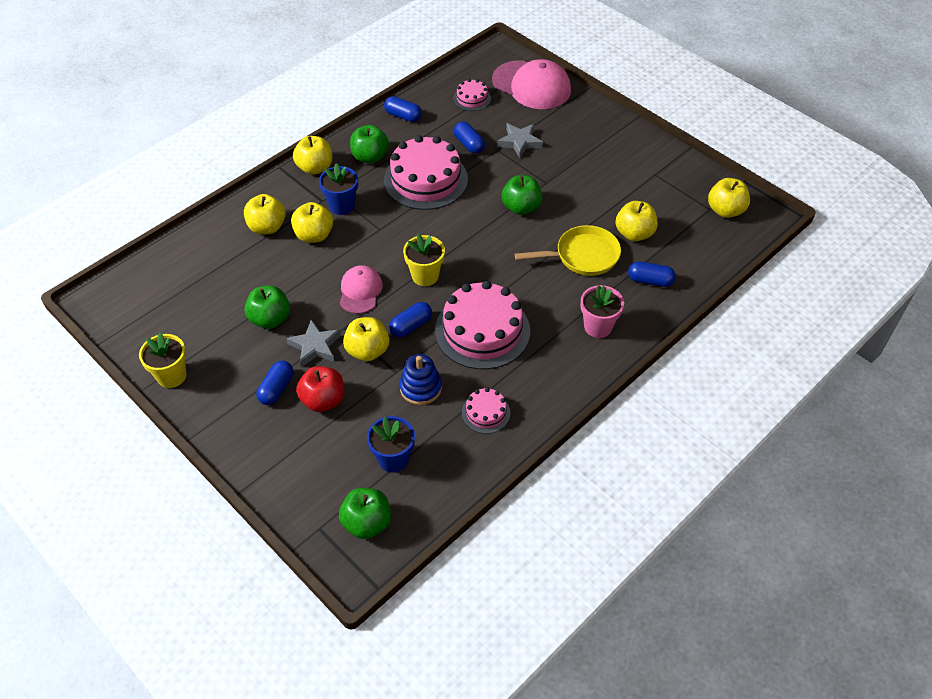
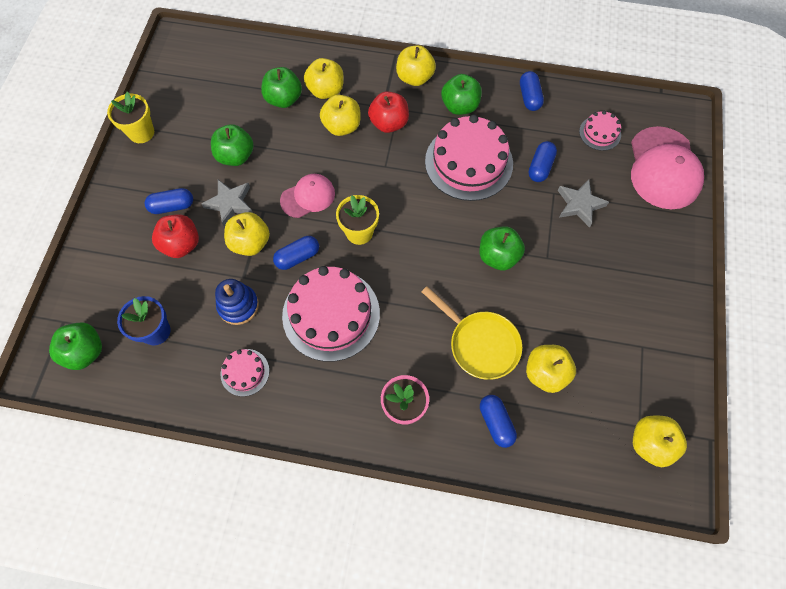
camera: 55 degrees right, 15 degrees up
blue flower pot [319,163,358,215] -> red apple [368,91,409,133]
blue capsule [389,302,432,338] -> blue capsule turned 45 degrees counterclockwise [273,236,319,270]
none -> green apple [261,67,302,108]

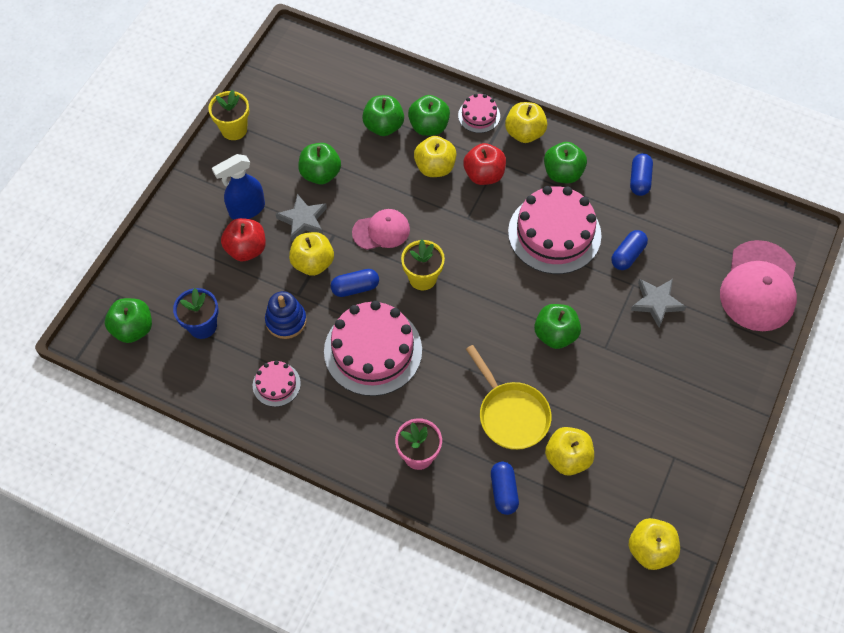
camera: 15 degrees right, 5 degrees down
blue capsule [145,188,193,214] -> blue spray bottle [212,154,265,220]
yellow apple [304,58,344,99] -> green apple [408,95,450,136]
pink cake [579,111,621,151] -> pink cake moved to [458,94,500,133]

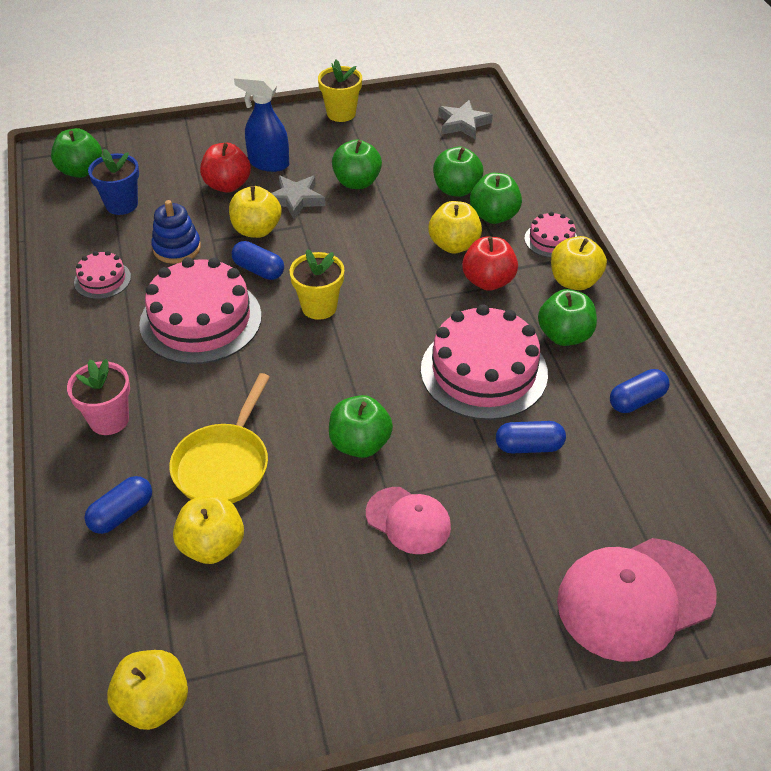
camera: 50 degrees right, 15 degrees down
pink cap [352,209,410,250] -> pink cap moved to [366,487,451,554]
grey star [631,279,686,328] -> grey star moved to [438,100,493,139]

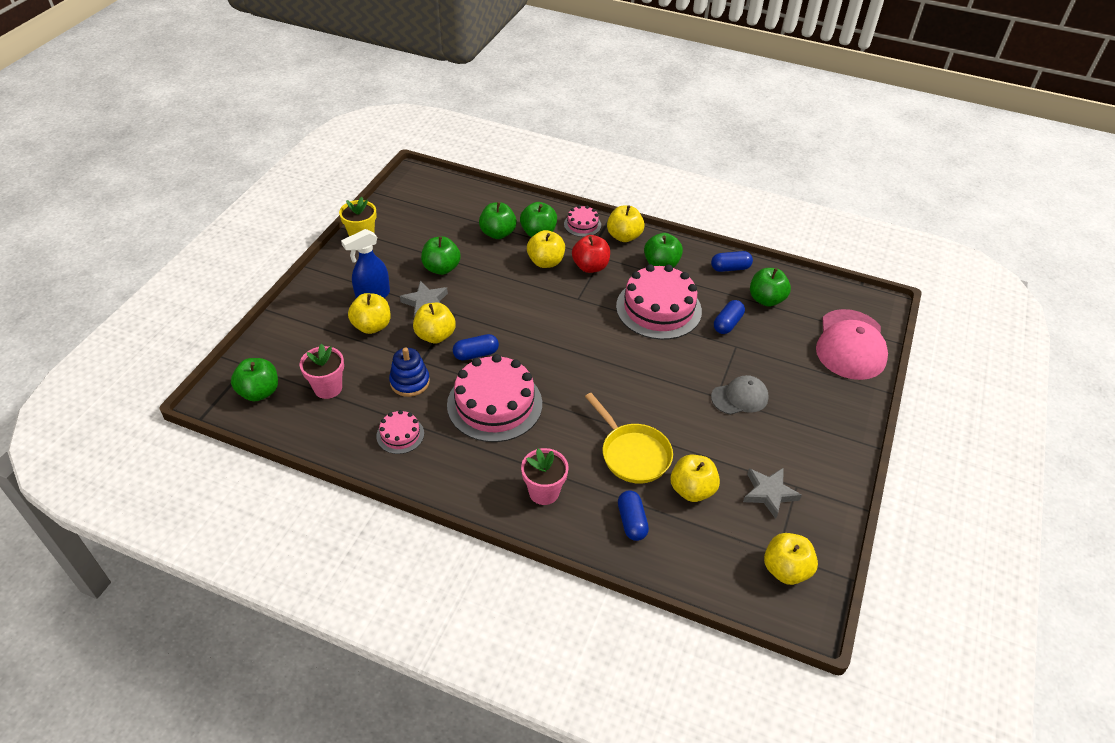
camera: 55 degrees left, 0 degrees up
blue flower pot [88,149,139,215] -> pink flower pot [300,344,344,399]
red apple [200,143,251,193] -> yellow apple [348,293,391,334]
yellow flower pot [290,249,344,320] -> none
green apple [329,395,393,458] -> green apple moved to [750,268,791,307]
pink cap [366,487,451,554] -> grey cap [711,375,769,415]
grey star [438,100,493,139] -> grey star moved to [743,468,802,519]
blue capsule [610,369,670,413] -> blue capsule turned 75 degrees clockwise [711,251,753,272]

